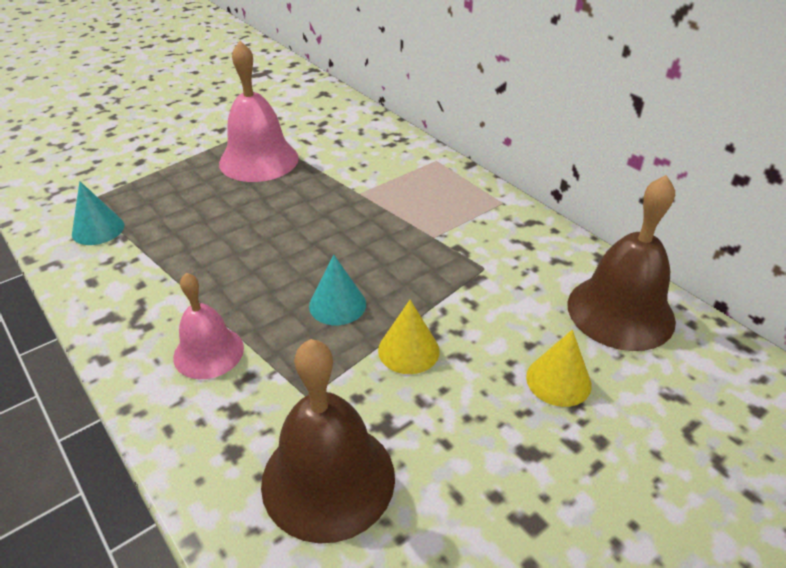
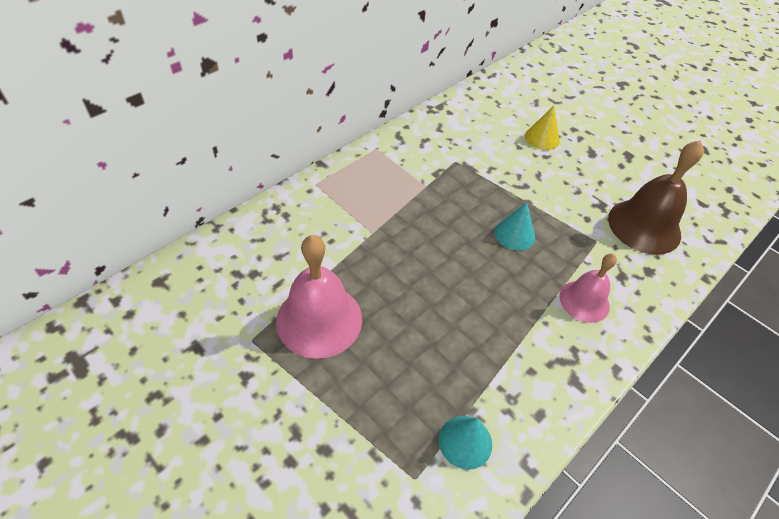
camera: 100 degrees left, 10 degrees up
yellow cone [378,300,440,374] -> none
brown bell [567,175,676,351] -> none

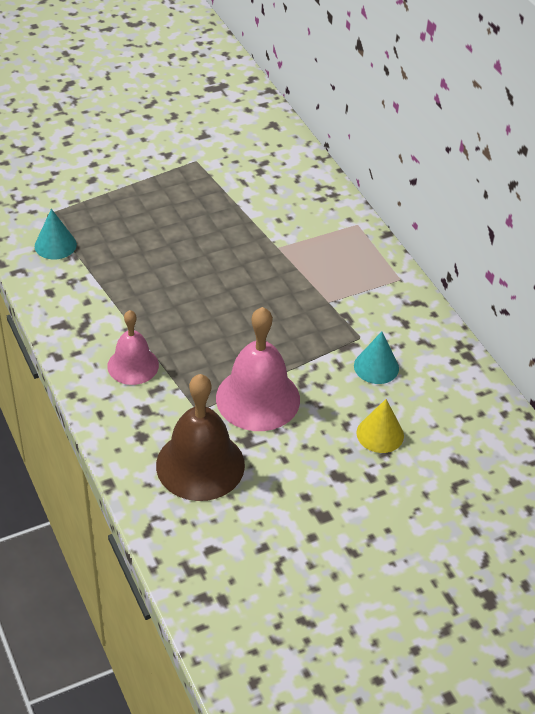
camera: 110 degrees right, 5 degrees down
pink bell [276,235,362,359] -> pink bell moved to [216,307,300,431]
turquoise cone [495,202,535,251] -> turquoise cone moved to [354,331,399,384]

